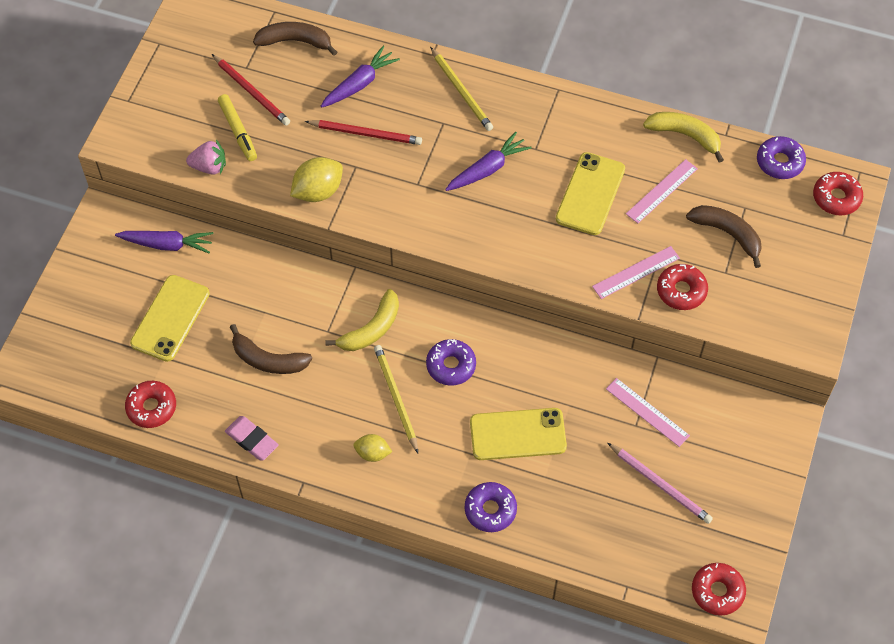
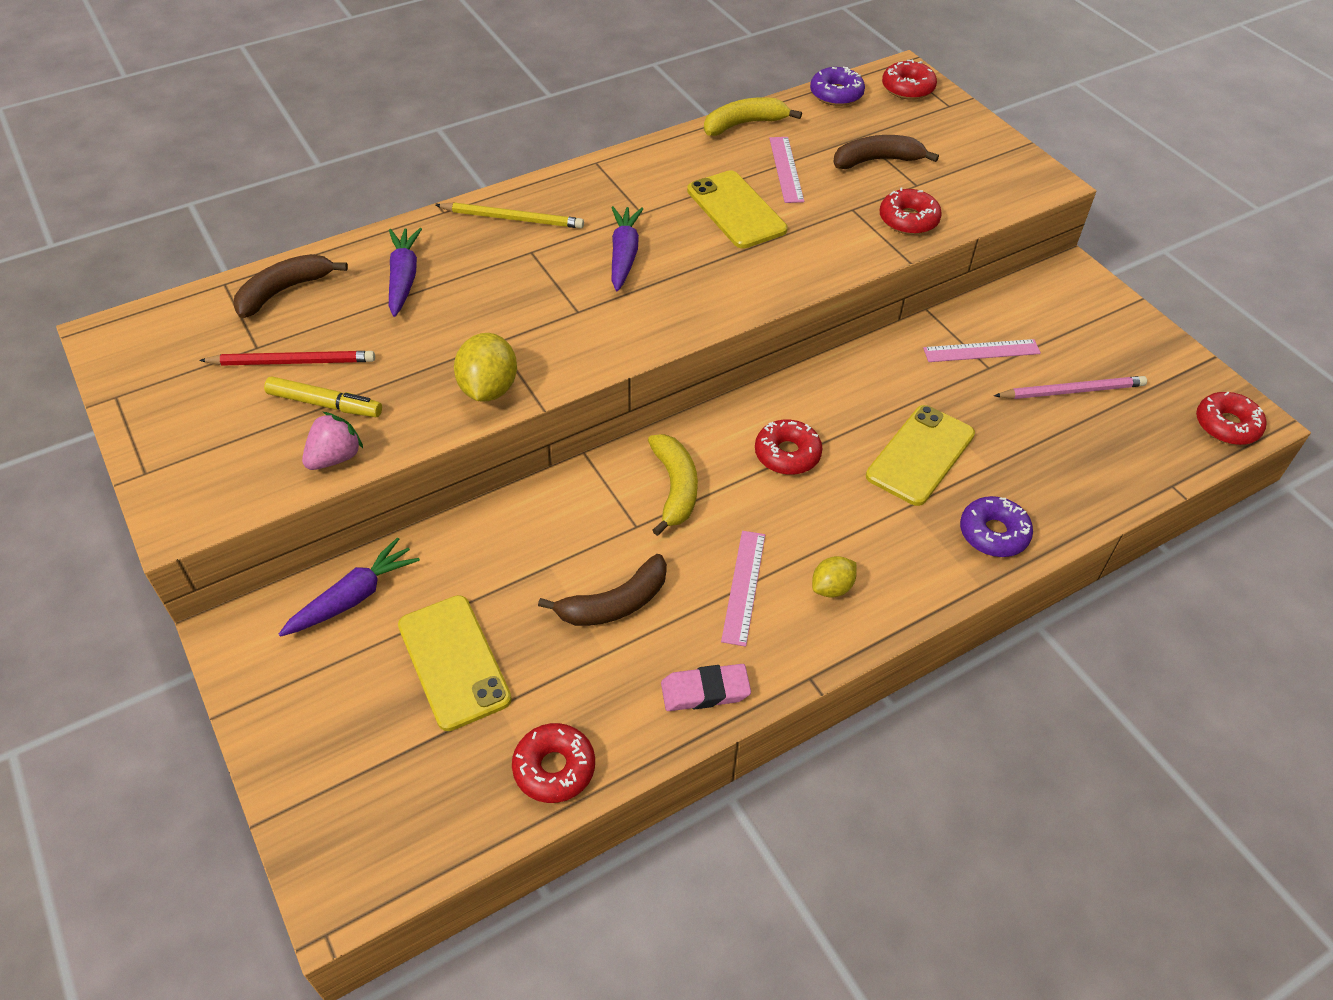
camera: 50 degrees left, 10 degrees down
red pencil [305,120,422,145] -> none
yellow pencil [374,345,418,453] -> none
purple donut [426,339,476,386] -> red donut [755,419,822,475]
pink ruler [592,246,680,299] -> pink ruler moved to [721,531,765,647]

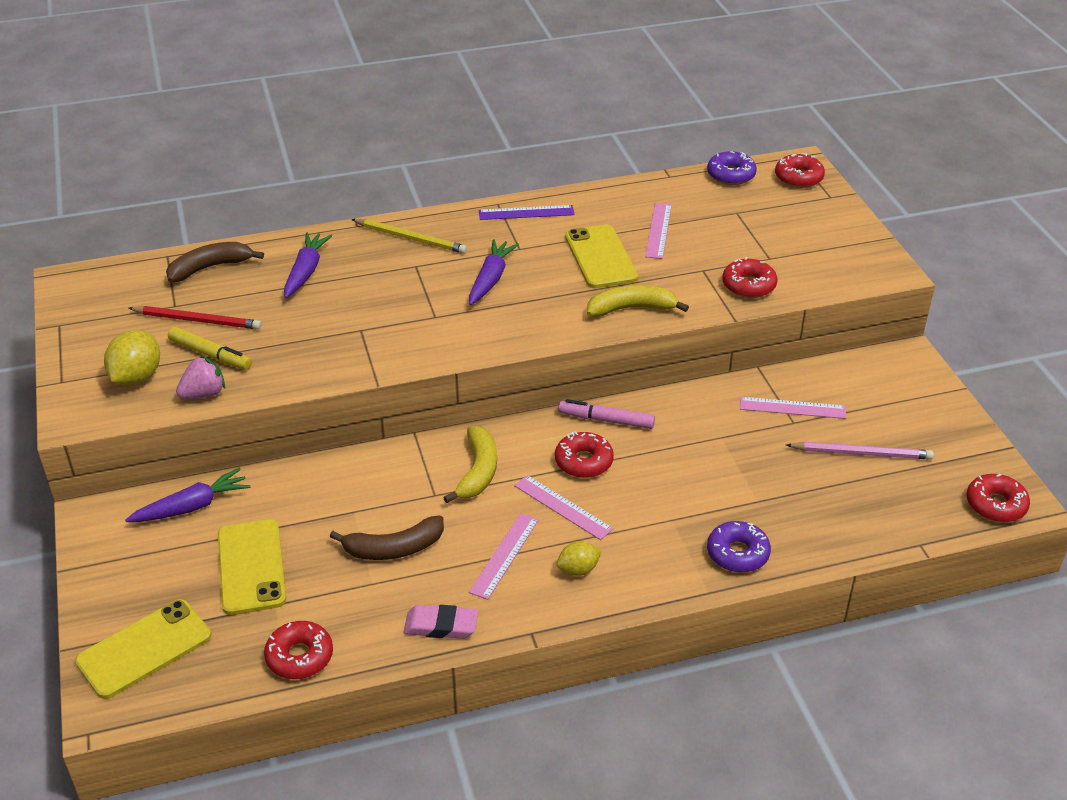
camera: 15 degrees right, 10 degrees down
yellow lemon [454,333,517,402] -> yellow lemon moved to [104,330,160,386]
yellow banana [704,97,802,136] -> yellow banana moved to [587,285,689,317]
brown banana [833,135,939,169] -> none
yellow phone [866,405,975,506] -> yellow phone moved to [75,599,211,699]
none -> purple ruler [479,205,574,220]
none -> pink ruler [514,475,614,540]
none -> pink marker [558,399,655,429]

